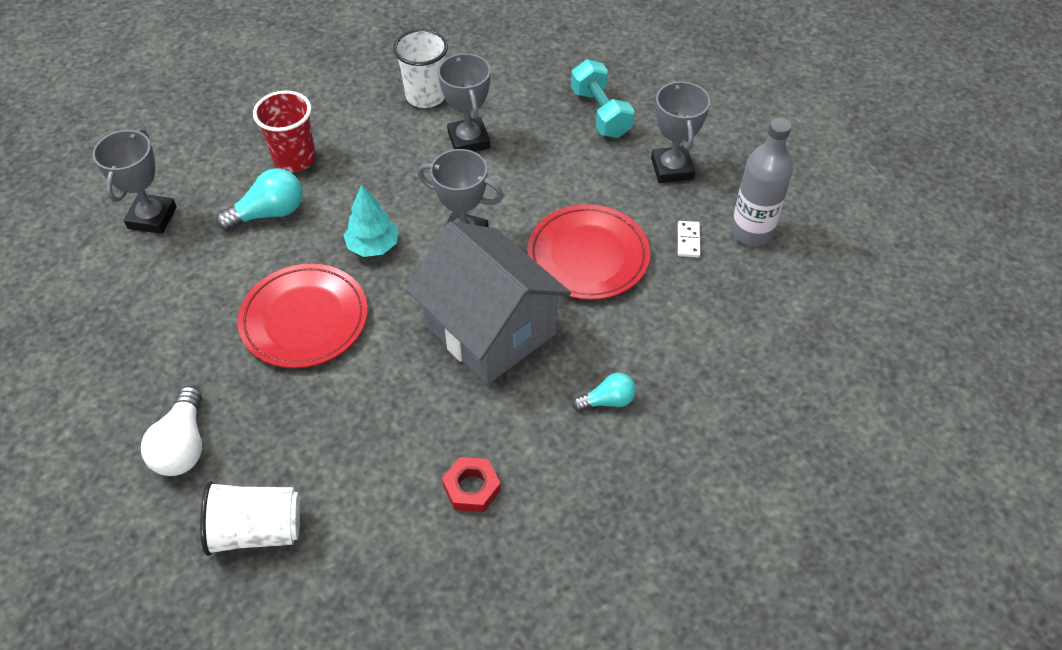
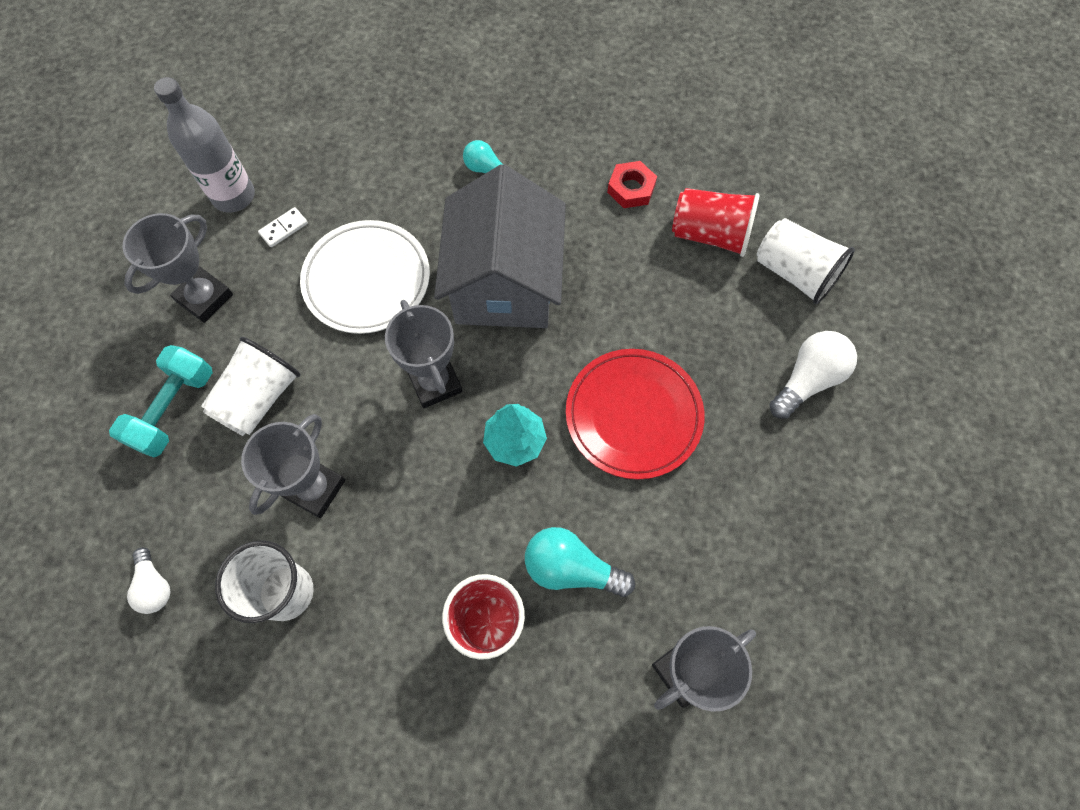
camera: 135 degrees left, 15 degrees up
red plate [527,204,650,300] -> white plate [300,220,430,334]
none -> white light bulb [127,547,170,614]
none -> white cup [201,337,301,436]
none -> red cup [672,188,760,257]

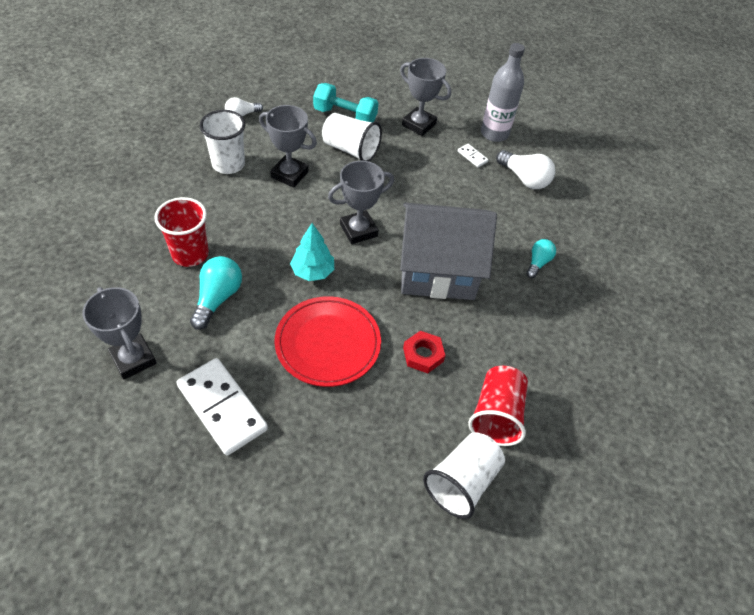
camera: 85 degrees right, 15 degrees down
white plate [300,220,430,334] -> none
red nut [607,161,657,208] -> red nut moved to [403,331,445,373]
white light bulb [769,331,857,419] -> white light bulb moved to [496,150,555,189]
none -> white domino [177,358,268,456]

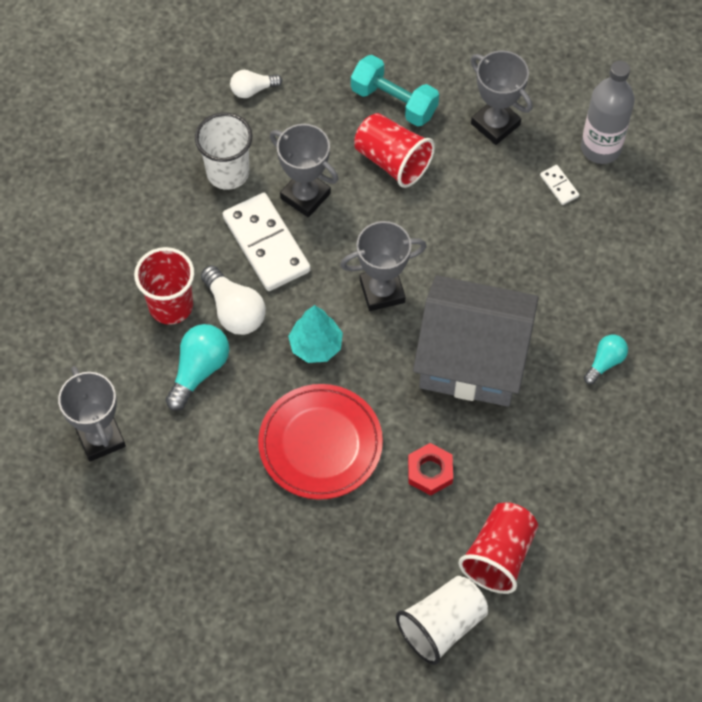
camera: 15 degrees right, 10 degrees up
white domino [177,358,268,456] -> white domino moved to [223,193,311,291]
white cup [322,113,382,161] -> red cup [354,113,435,188]
white light bulb [496,150,555,189] -> white light bulb moved to [201,265,266,335]

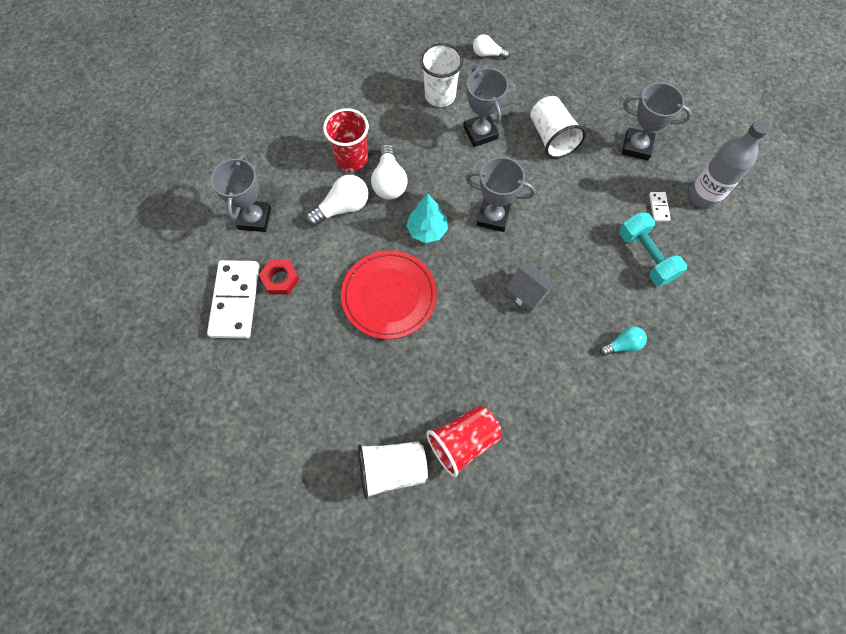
camera: 30 degrees right, 5 degrees up
turquoise light bulb [165,324,229,411] -> white light bulb [306,175,369,227]
white domino [223,193,311,291] -> white domino moved to [207,260,259,339]
turquoise dumbbell [351,55,439,127] -> turquoise dumbbell moved to [619,212,687,286]
red cup [354,113,435,188] -> white cup [530,96,586,159]
red nut [408,443,453,495] -> red nut moved to [259,260,299,295]
grey house [413,275,539,407] -> grey house [506,263,556,313], size x0.43
grey trophy [470,51,533,145] -> grey trophy turned 60 degrees counterclockwise [622,82,692,161]

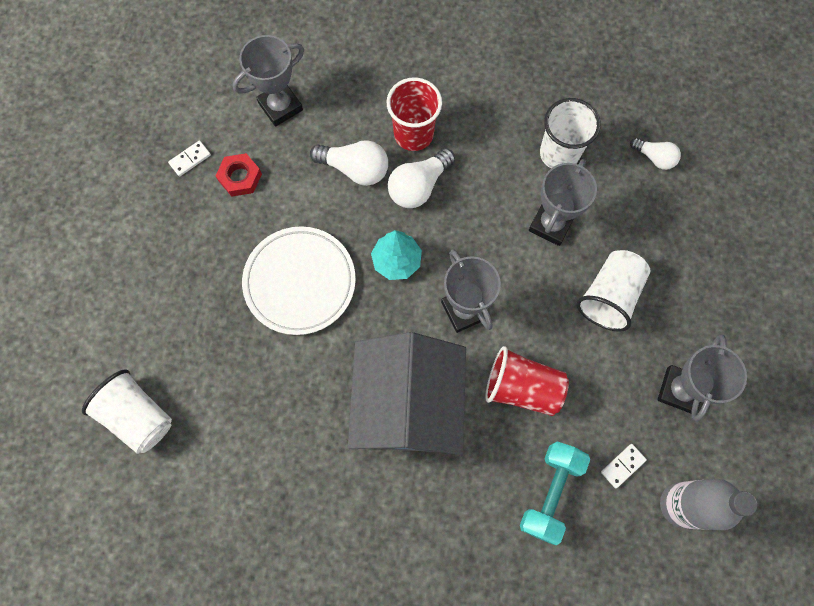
camera: 50 degrees right, 5 degrees up
white domino [207,260,259,339] -> white domino [168,141,211,177], size x0.42
red plate [341,250,437,339] -> white plate [242,226,356,335]
red cup [426,405,502,477] -> red cup moved to [485,346,569,416]
white light bulb [473,34,510,59] -> white light bulb turned 150 degrees clockwise [630,138,681,170]
grey house [506,263,556,313] -> grey house [348,332,466,455], size x2.33
turquoise light bulb [600,326,647,356] -> none
grey trophy [622,82,692,161] -> grey trophy turned 45 degrees clockwise [657,335,747,422]

